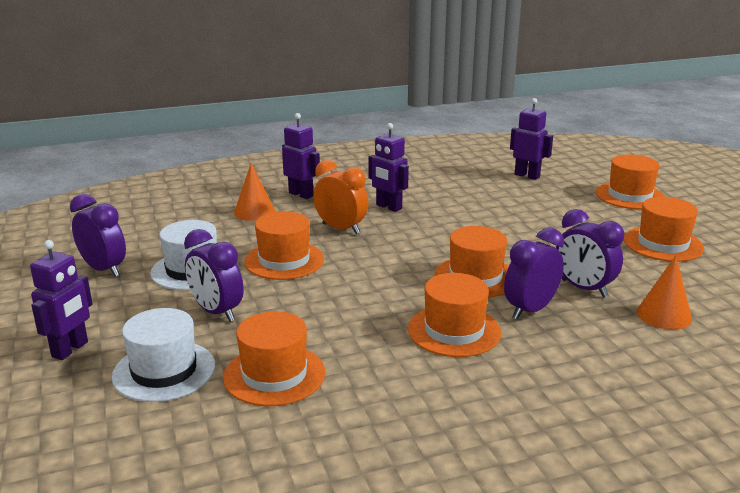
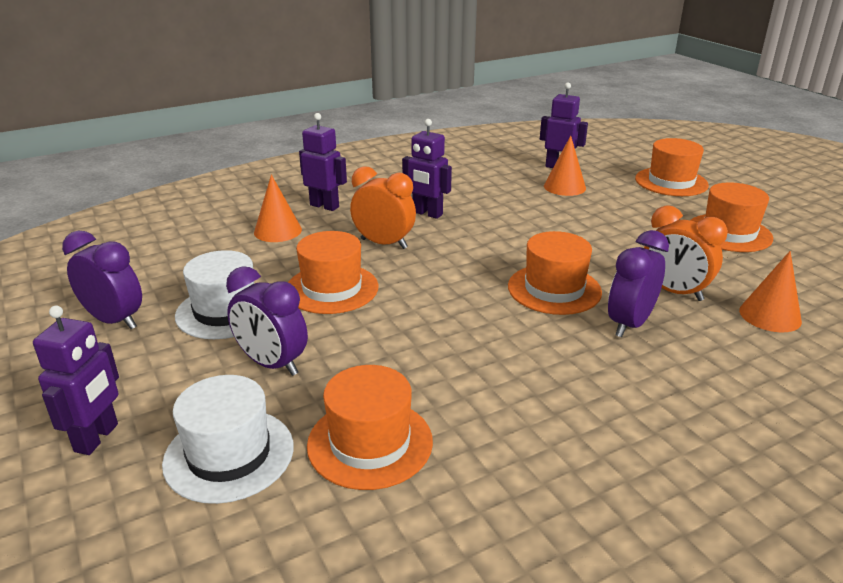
camera: 10 degrees left, 5 degrees up
orange hat [408,273,501,357] -> none
purple clock [556,209,624,298] -> orange clock [644,205,728,301]
none -> orange cone [544,136,586,196]

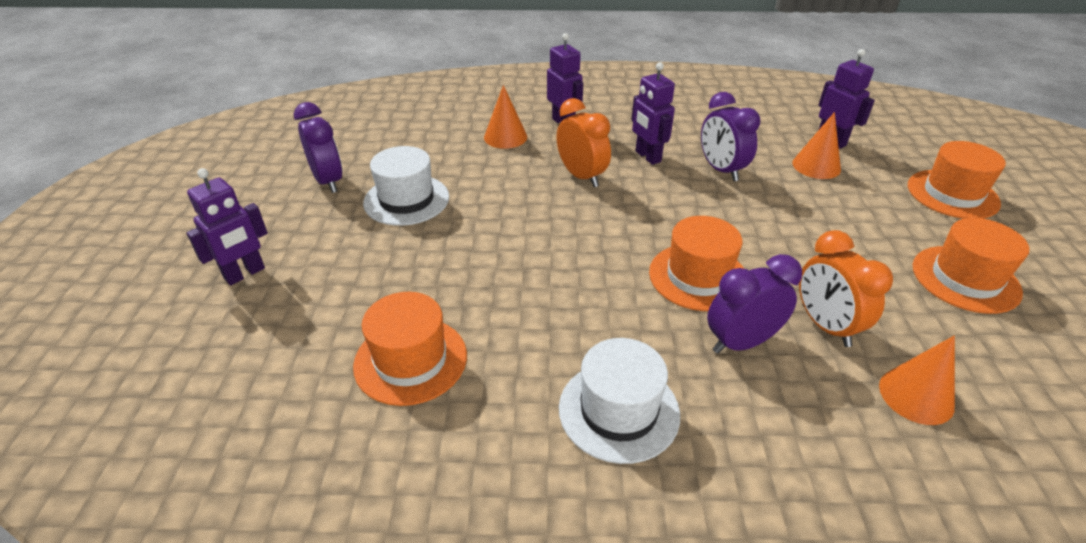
camera: 30 degrees right, 10 degrees up
white hat [162,375,294,504] -> white hat moved to [559,338,680,464]
purple clock [226,266,308,376] -> purple clock moved to [701,92,760,181]
orange hat [288,231,378,314] -> none

